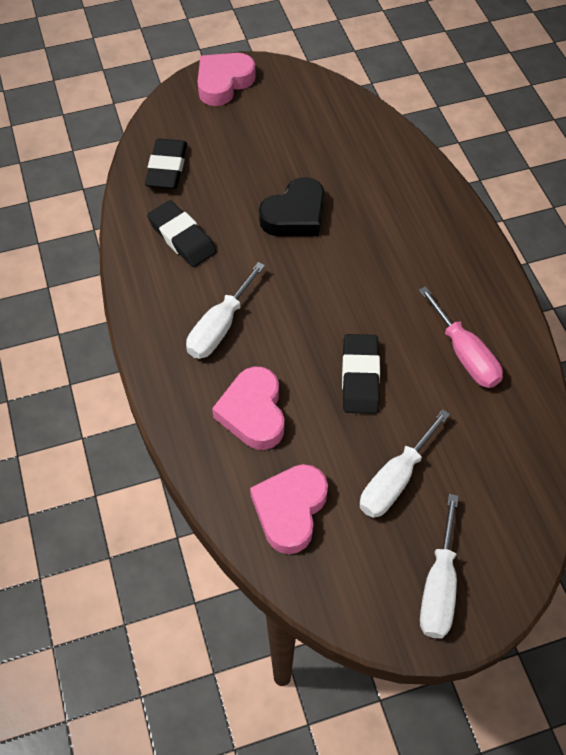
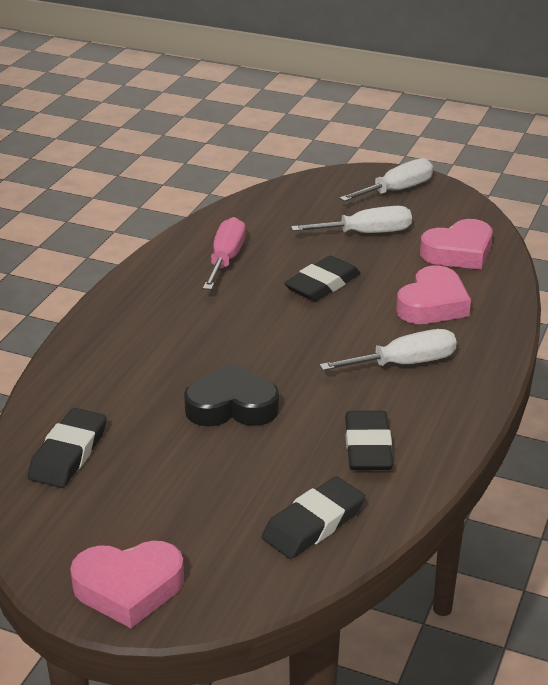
camera: 140 degrees left, 25 degrees down
none -> black eraser [28,408,107,488]

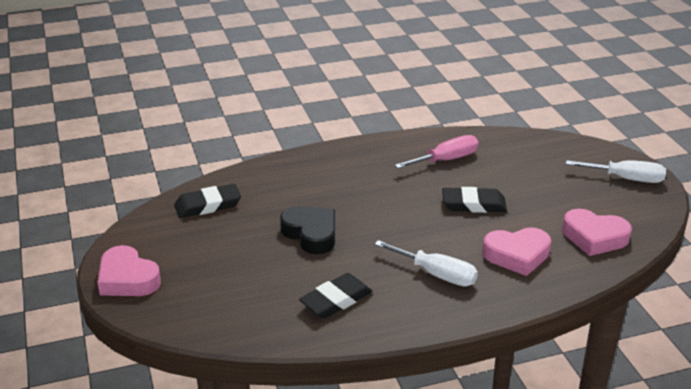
camera: 50 degrees right, 0 degrees up
black eraser [262,476,365,559] -> none
white screwdriver [291,206,412,233] -> none

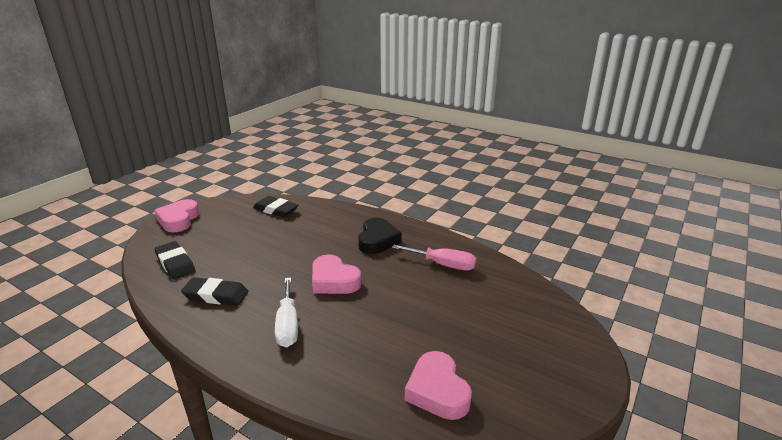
camera: 50 degrees right, 5 degrees down
black heart [280,206,335,254] -> black heart moved to [358,218,402,254]
black eraser [442,187,507,213] -> black eraser moved to [154,241,195,280]
pink heart [482,227,551,276] -> pink heart moved to [312,255,361,294]
white screwdriver [566,160,666,183] -> none

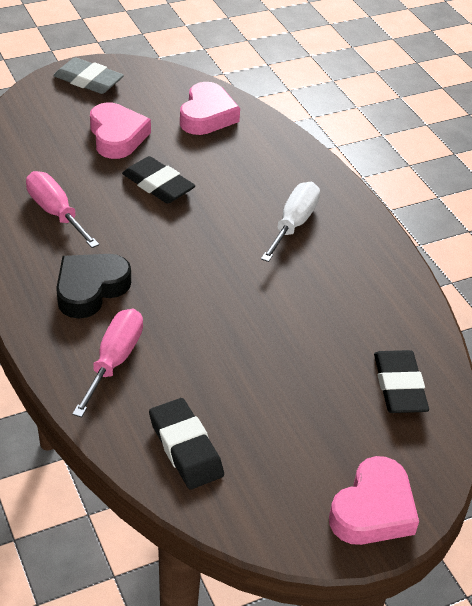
camera: 150 degrees left, 15 degrees up
black eraser [181,277,248,306] -> black eraser moved to [122,156,195,204]
pink heart [312,255,361,294] -> pink heart moved to [90,102,151,159]
none -> grey eraser [53,57,124,94]
none -> pink screwdriver [72,309,143,418]

